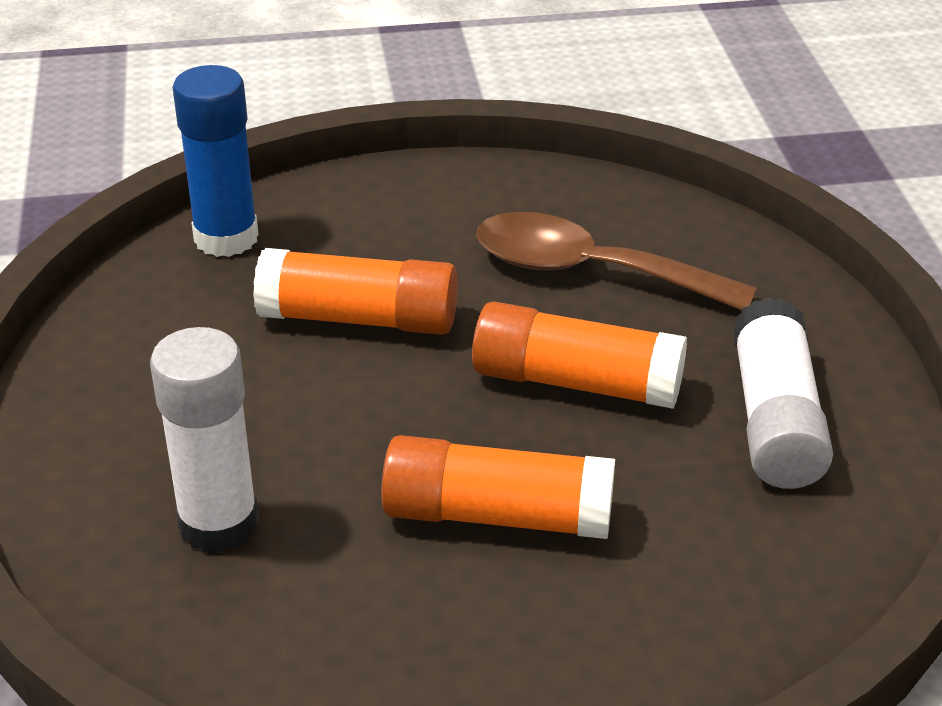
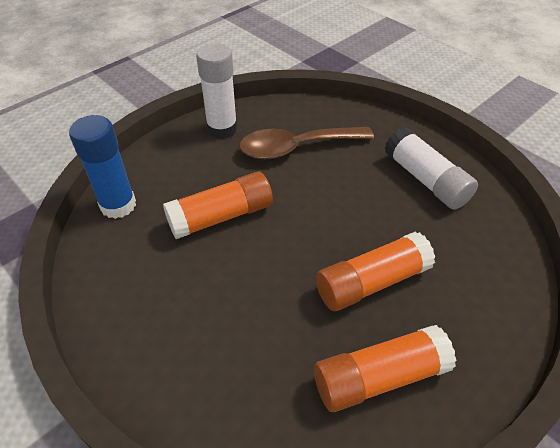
camera: 35 degrees left, 10 degrees up
white glue stick [150,327,259,553] -> white glue stick moved to [196,43,237,139]
orange glue stick [472,301,687,409] -> orange glue stick moved to [314,325,456,412]

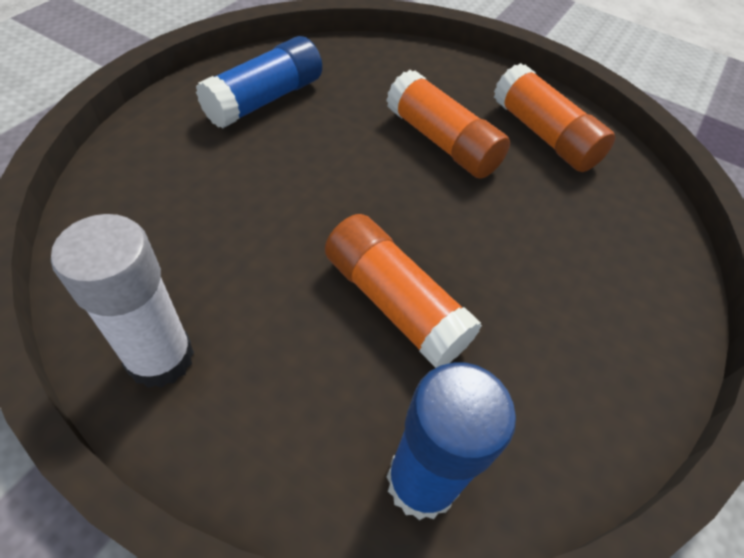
camera: 110 degrees left, 5 degrees up
brown spoon [239,127,374,159] -> none
white glue stick [385,127,478,210] -> blue glue stick [196,36,322,128]

